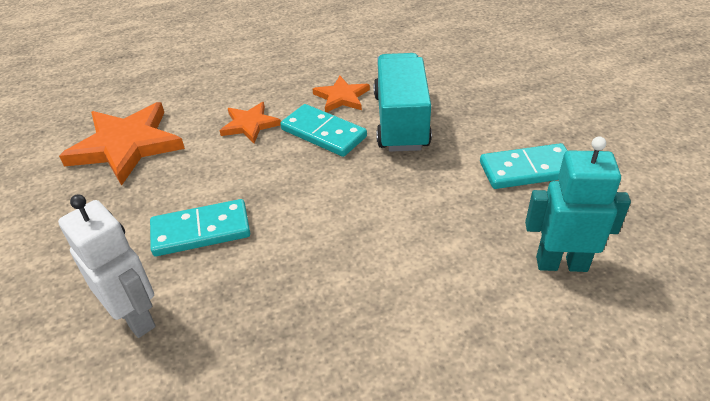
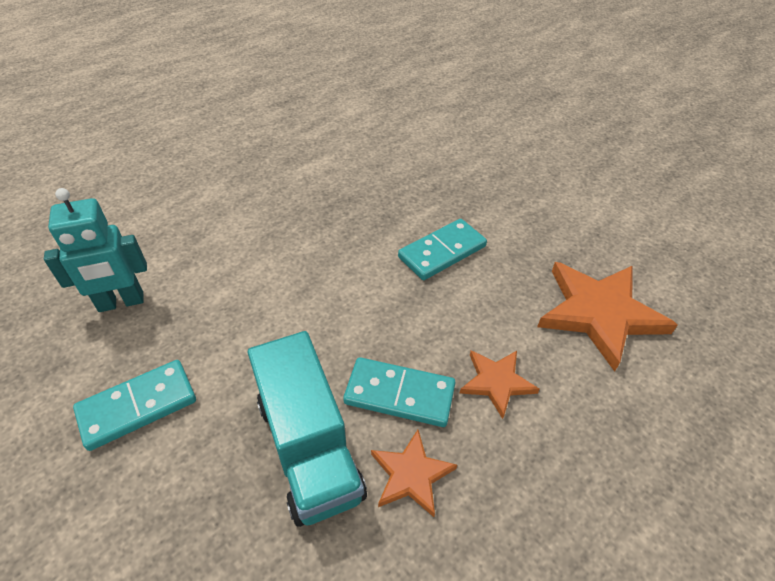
camera: 155 degrees right, 5 degrees up
white robot [58,194,156,338] -> none

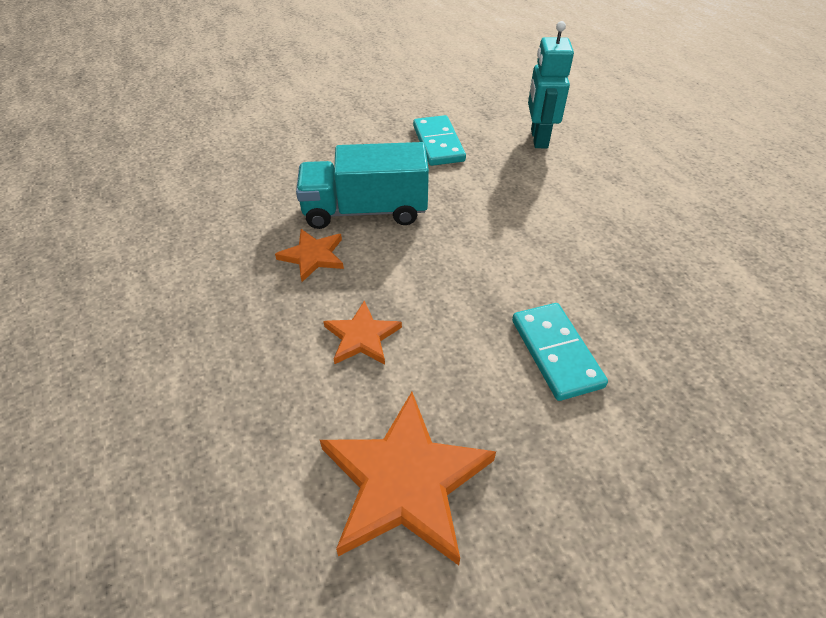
camera: 110 degrees right, 0 degrees up
turquoise domino [343,357,456,427] -> none

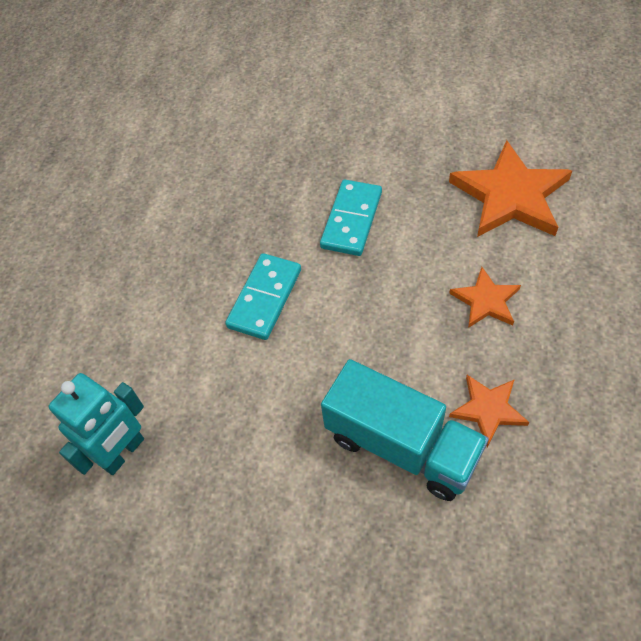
camera: 140 degrees left, 10 degrees up
turquoise domino [413,115,466,166] -> turquoise domino moved to [225,253,301,340]

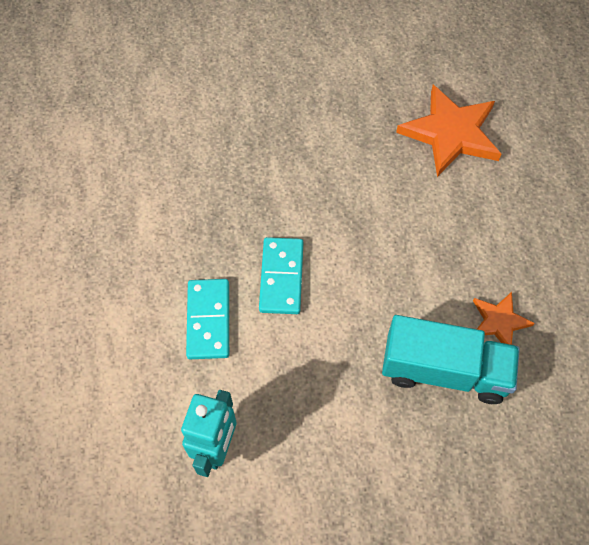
camera: 25 degrees left, 5 degrees up
turquoise domino [320,180,382,256] -> turquoise domino moved to [186,279,229,359]
orange star [449,267,521,328] -> none

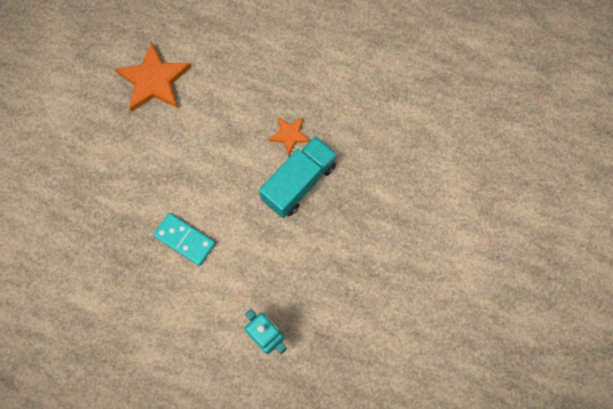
camera: 60 degrees left, 10 degrees up
turquoise domino [186,279,229,359] -> none

